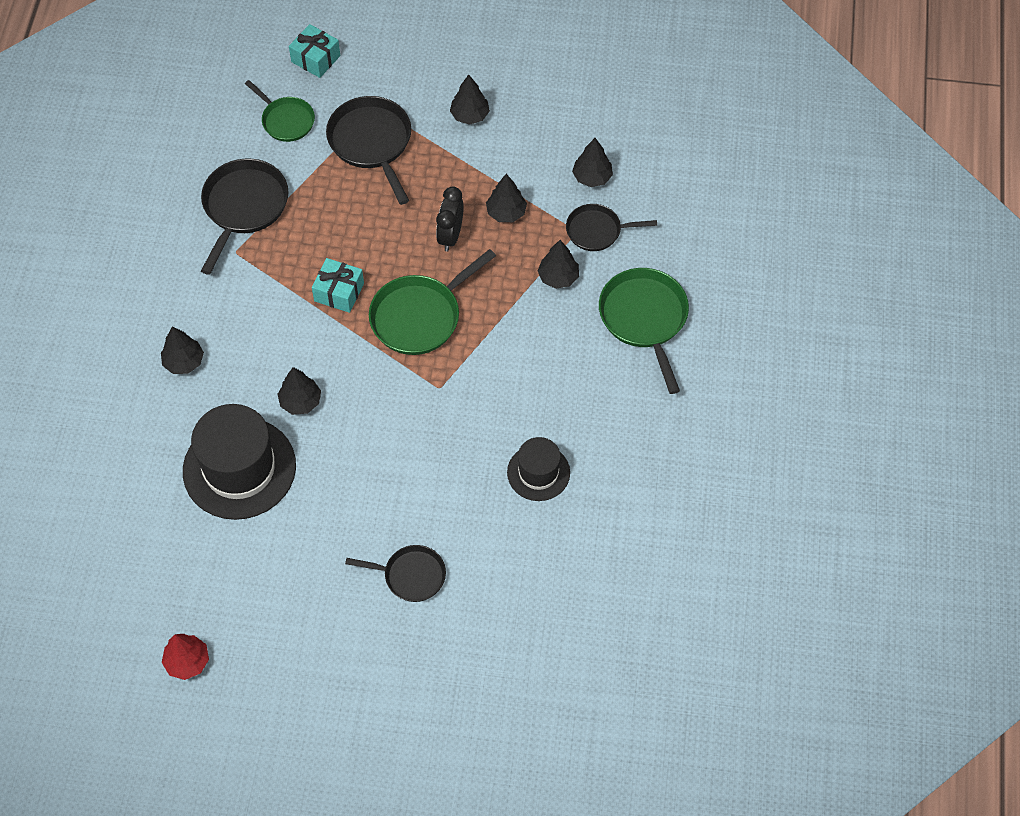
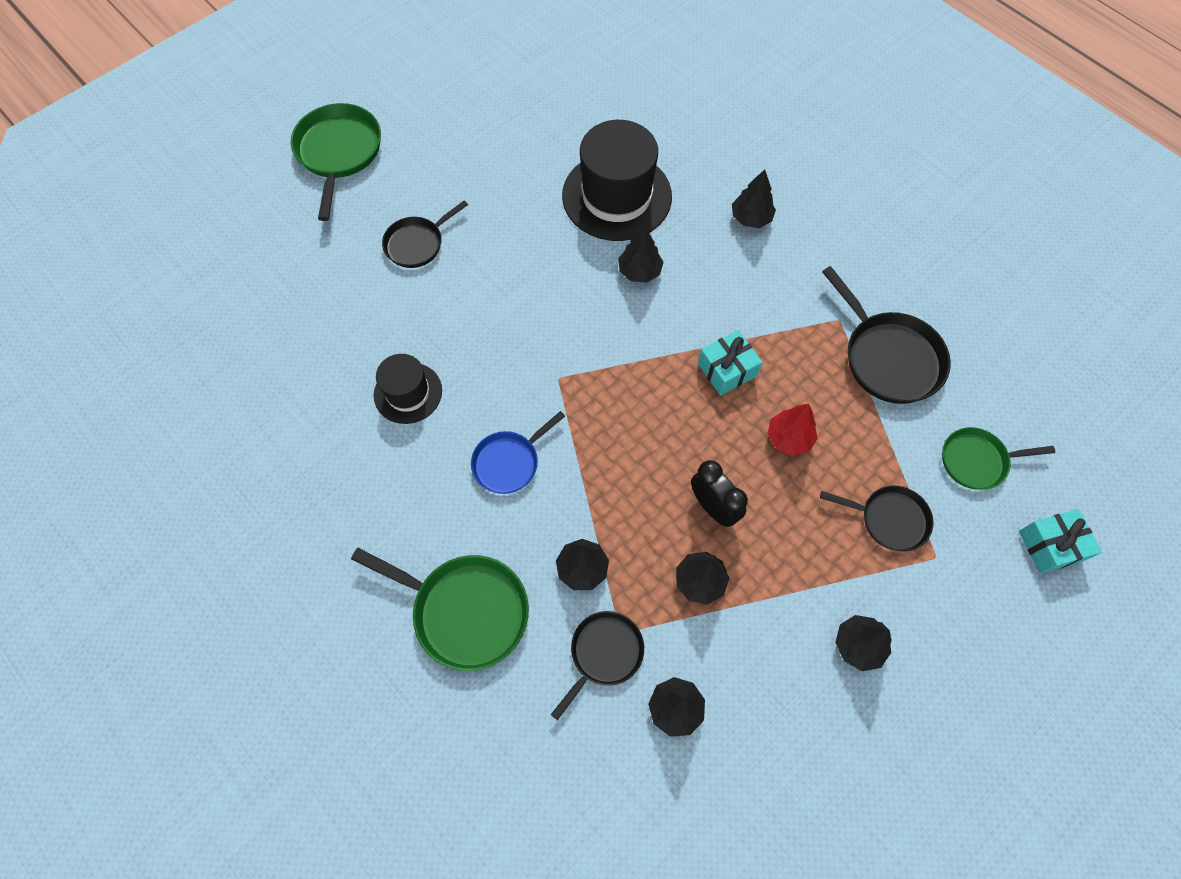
camera: 130 degrees right, 5 degrees up
red tree [162,634,209,680] -> red tree moved to [767,404,818,456]
black pan [326,96,411,205] -> black pan [820,486,933,551], size x0.63
green pan [369,249,496,355] -> green pan moved to [291,103,381,221]
none -> blue pan [471,411,565,494]

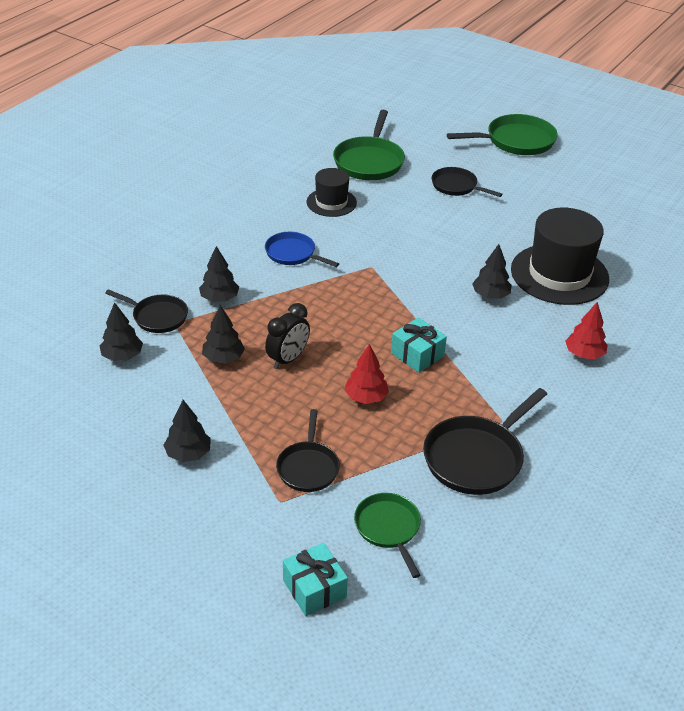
camera: 75 degrees right, 25 degrees down
green pan [351,548,529,671] -> green pan moved to [333,110,405,180]
black tree [732,170,776,228] -> red tree [565,302,607,359]

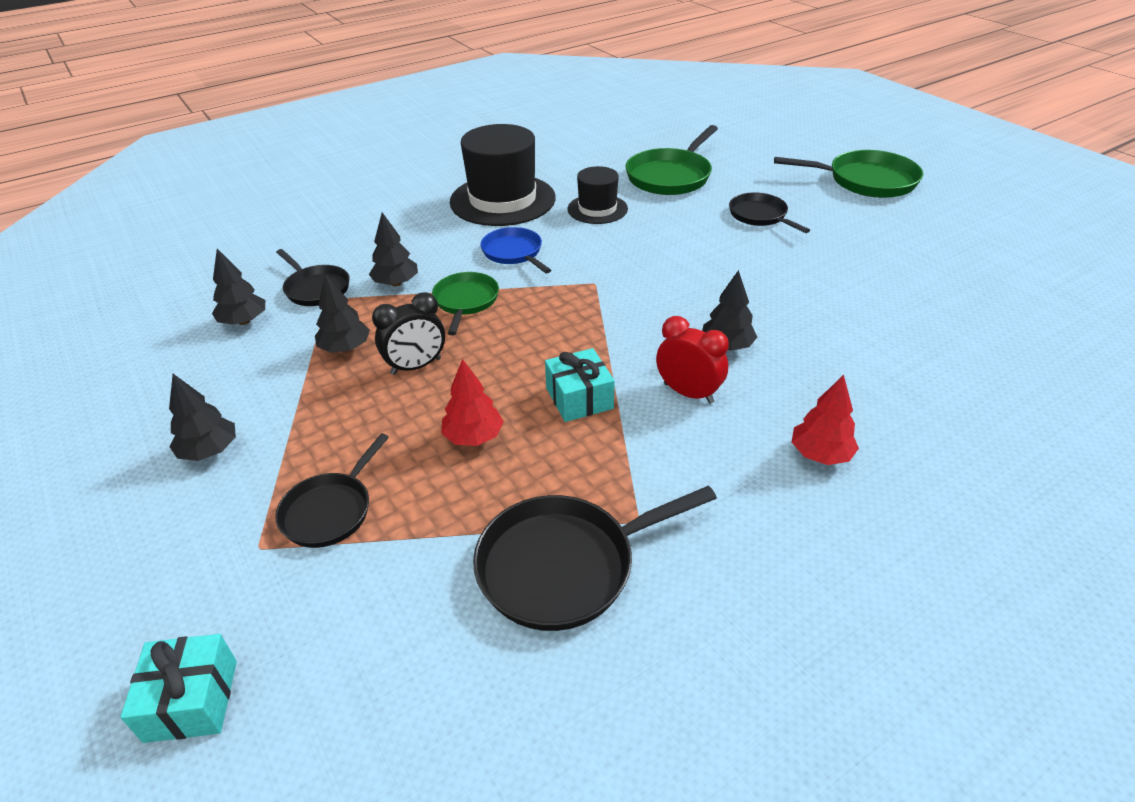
camera: 25 degrees right, 0 degrees up
green pan [354,493,421,578] -> green pan moved to [432,272,499,335]
black hat [511,208,609,305] -> black hat moved to [450,124,556,226]
none -> red clock [656,316,729,404]

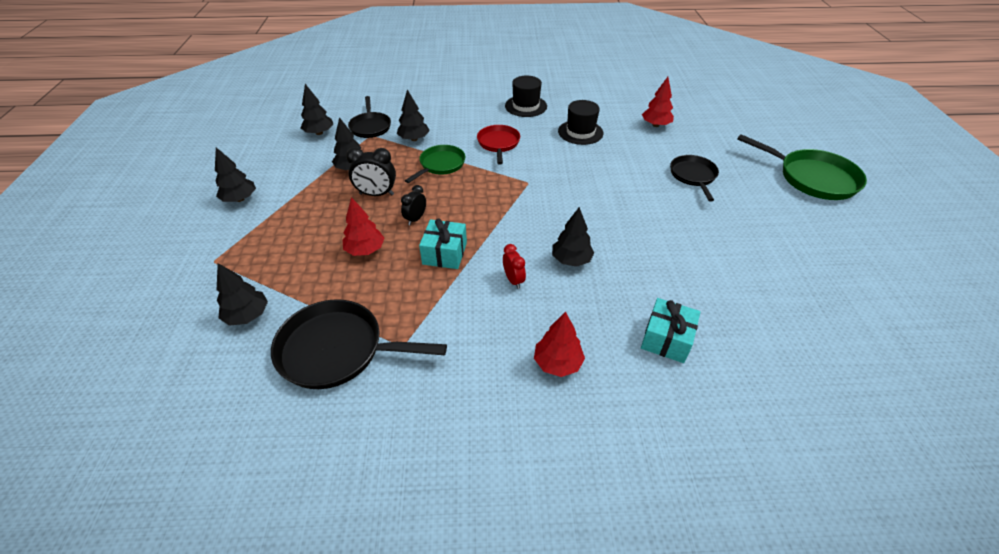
camera: 30 degrees right, 5 degrees up
turquoise gift [120,634,237,743] -> turquoise gift moved to [641,298,701,363]
black pan [275,433,389,548] -> none
black hat [450,124,556,226] -> black hat [505,76,547,117], size x0.56
blue pan [480,227,551,273] -> red pan [477,125,520,165]
green pan [625,125,718,195] -> red tree [642,77,674,127]
red clock [656,316,729,404] -> red clock [503,244,526,289], size x0.64
none -> black tree [217,263,268,326]
none -> black clock [401,185,426,225]

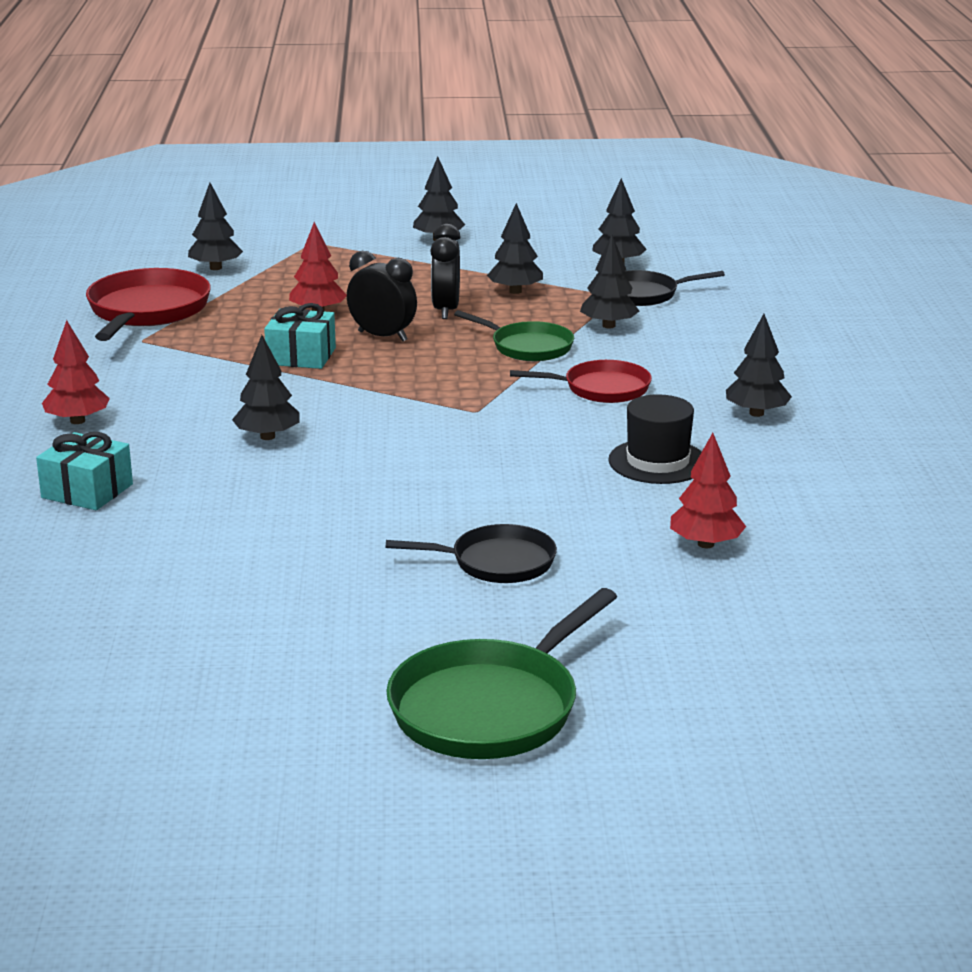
camera: 90 degrees right, 20 degrees down
black pan [271,299,447,389] -> red pan [86,268,211,341]
black clock [401,185,426,225] -> black clock [347,251,417,341], size x1.57
red clock [503,244,526,289] -> none
black hat [505,76,547,117] -> black tree [726,314,792,417]

